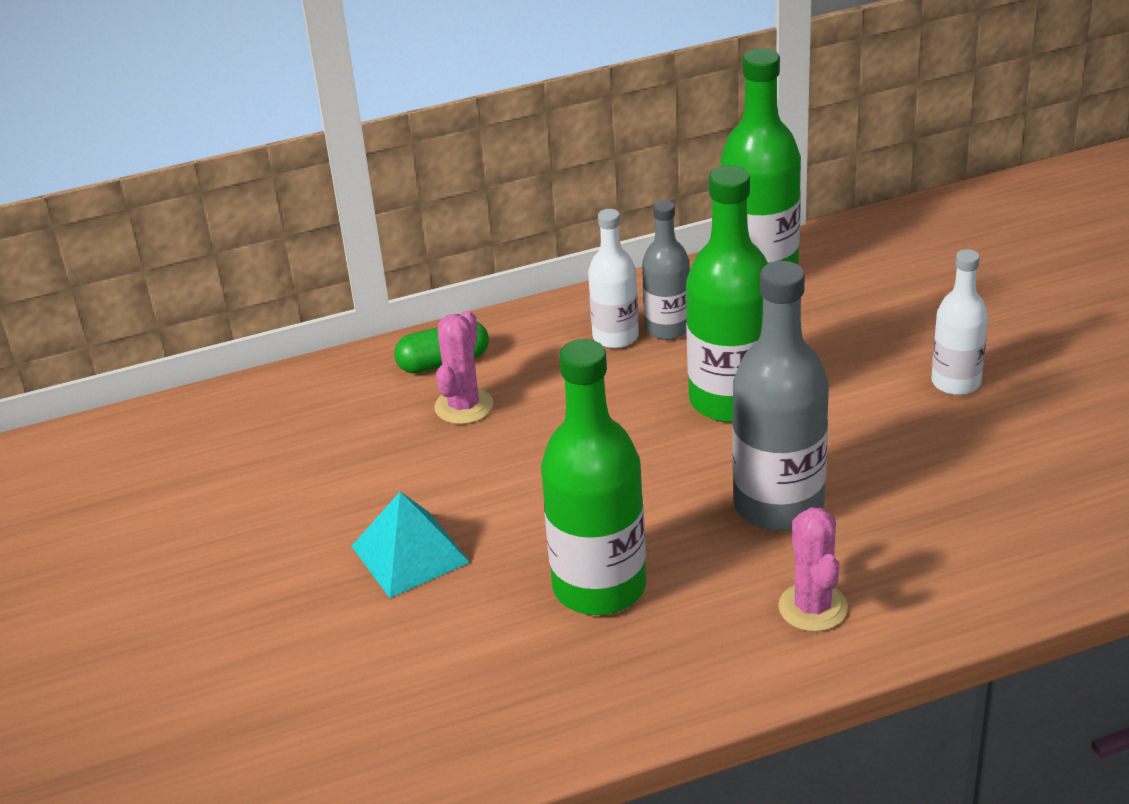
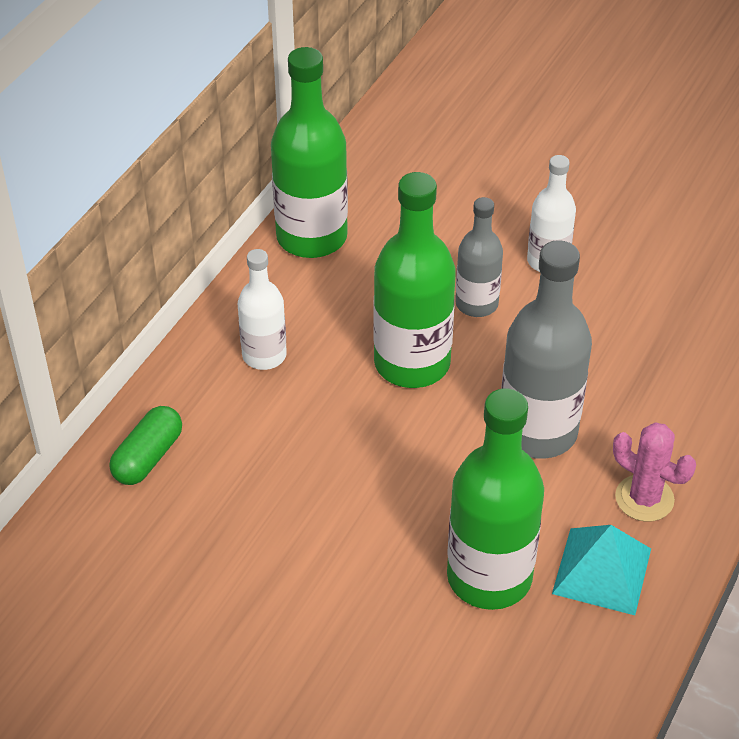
camera: 45 degrees left, 10 degrees up
turquoise pyramid [351,492,470,598] -> turquoise pyramid moved to [552,525,651,615]
pink cactus [434,310,493,424] -> none
grey bottle [642,200,690,340] -> grey bottle moved to [455,197,503,317]

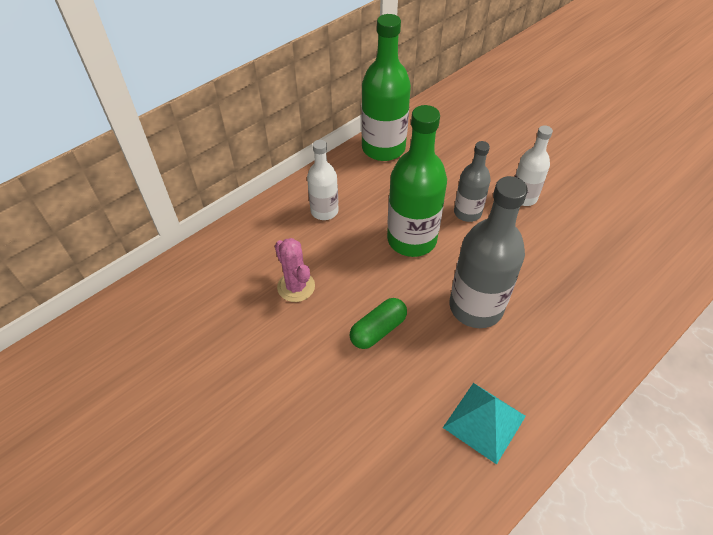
camera: 20 degrees right, 5 degrees up
green capsule [109,406,182,485] -> green capsule moved to [350,298,407,349]
green bottle [447,388,544,610] -> none
pink cactus [613,422,696,522] -> pink cactus moved to [275,238,315,302]

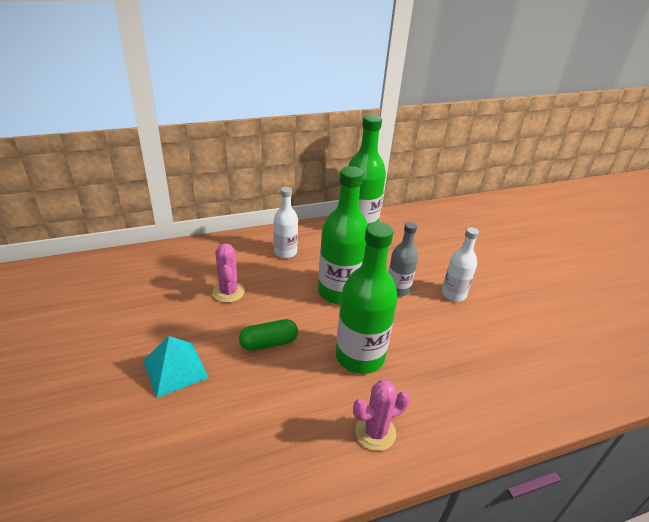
camera: 20 degrees right, 15 degrees down
turquoise pyramid [443,383,526,465] -> turquoise pyramid moved to [143,336,209,398]
grey bottle [449,176,528,328] -> green bottle [336,222,398,374]
none -> pink cactus [353,380,410,451]

